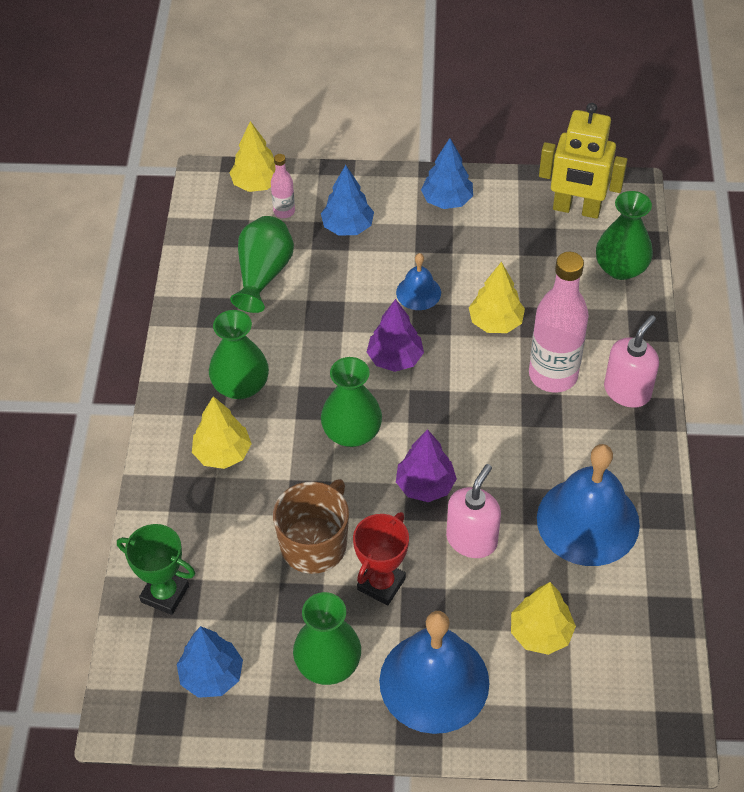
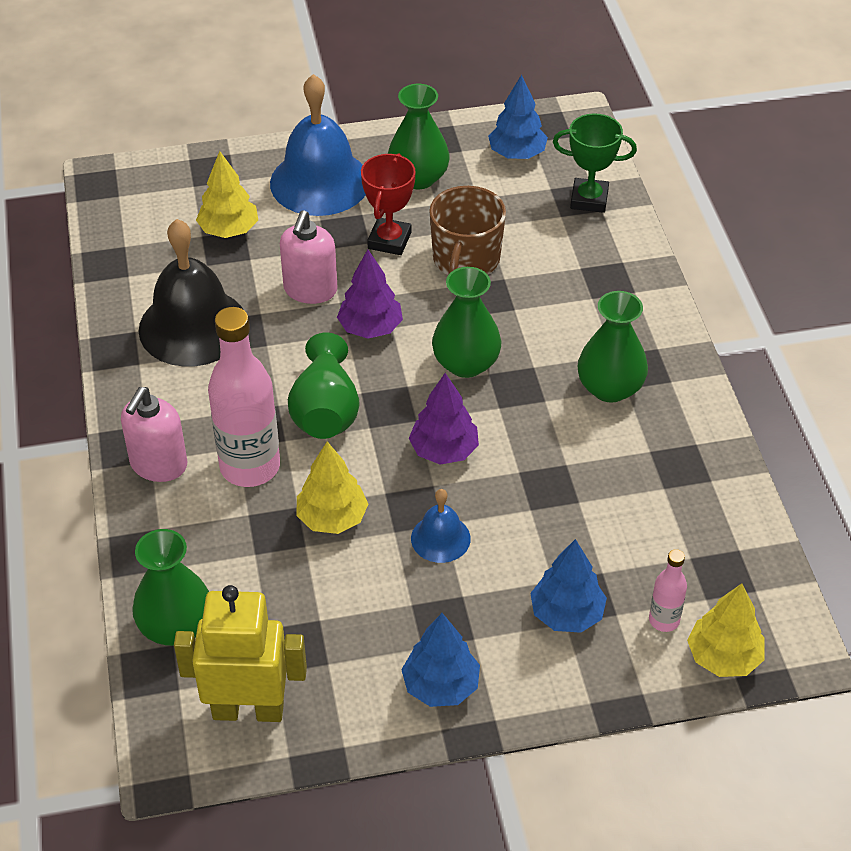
camera: 165 degrees right, 5 degrees down
yellow tree [192,396,252,469] -> none
green vase [230,216,294,313] -> green vase moved to [288,333,360,439]
blue bell [537,444,640,566] -> black bell [139,219,243,366]

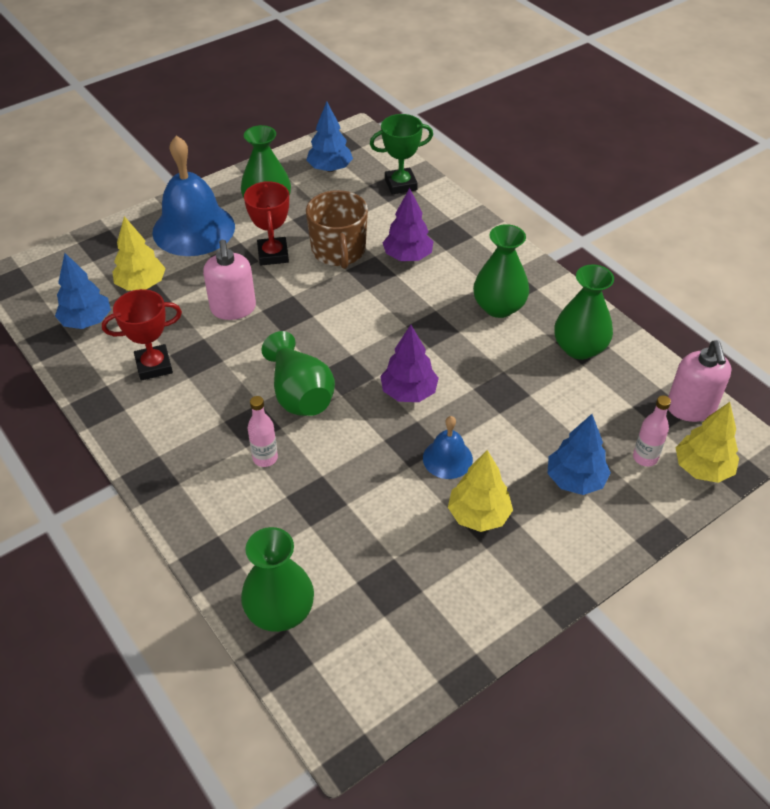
camera: 25 degrees left, 0 degrees up
pink soap dispenser [121,387,187,482] -> pink soap dispenser moved to [668,340,731,422]
black bell [139,219,243,366] -> red trophy [102,289,182,381]
yellow robot [174,585,307,722] -> none
pink bottle [208,307,280,487] -> pink bottle [248,396,278,467], size x0.48
yellow tree [296,442,368,534] -> yellow tree moved to [448,450,513,532]
purple tree [337,249,403,339] -> purple tree moved to [383,188,434,261]
blue tree [401,613,480,707] -> blue tree moved to [55,253,111,329]
green vase [432,267,501,378] -> green vase moved to [554,265,614,360]

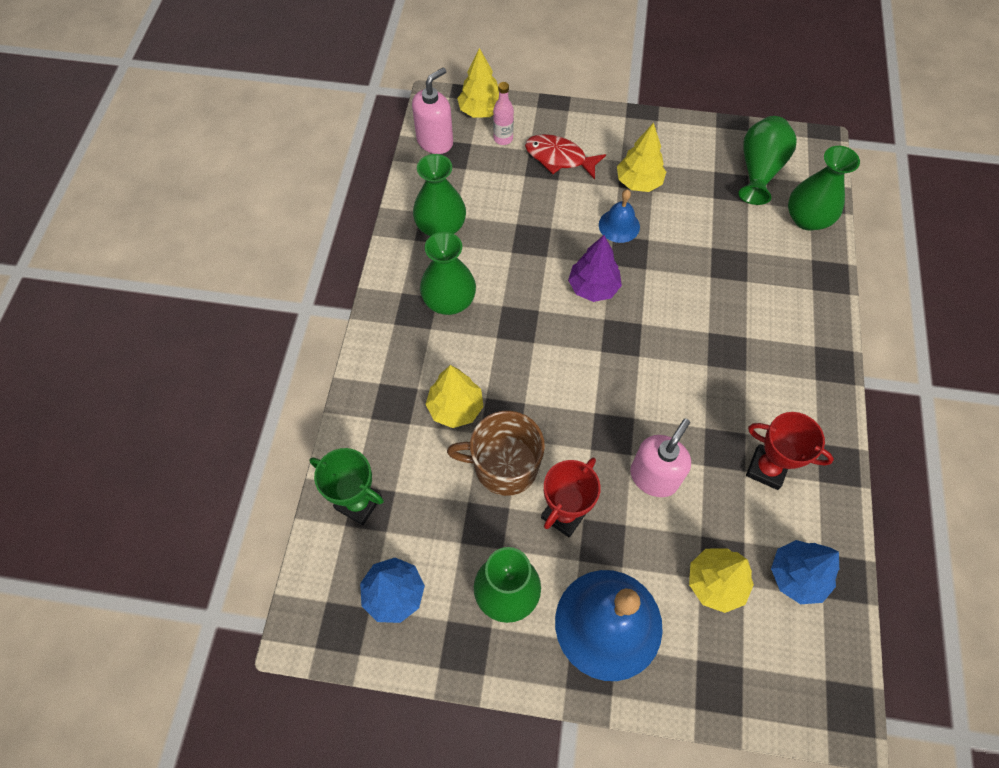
camera: 135 degrees left, 15 degrees up
pink bottle [248,396,278,467] -> none
green vase [261,331,335,416] -> green vase moved to [738,116,797,205]
brown mug [306,190,368,269] -> brown mug turned 120 degrees counterclockwise [447,411,545,496]
purple tree [383,188,434,261] -> yellow tree [425,365,484,428]
blue tree [547,414,611,495] -> red fish [525,134,606,180]

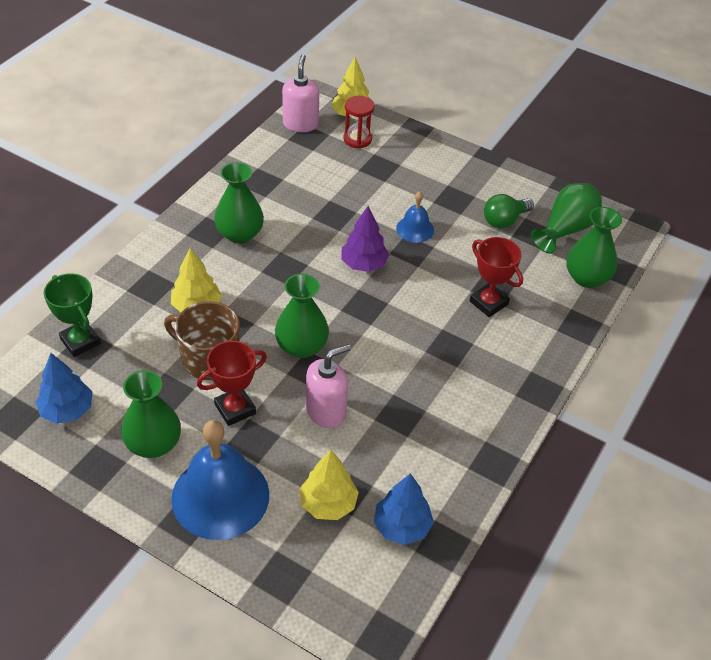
camera: 20 degrees right, 15 degrees down
pink soap dispenser [412,67,453,154] -> pink soap dispenser turned 60 degrees counterclockwise [282,55,319,132]
green vase [413,154,466,236] -> green vase moved to [275,274,329,358]
pink bottle [493,82,514,145] -> red hourglass [343,96,374,148]
red fish [525,134,606,180] -> none
yellow tree [617,123,666,192] -> none
red trophy [746,412,834,490] -> red trophy moved to [470,237,523,317]
none -> green light bulb [484,194,534,229]

